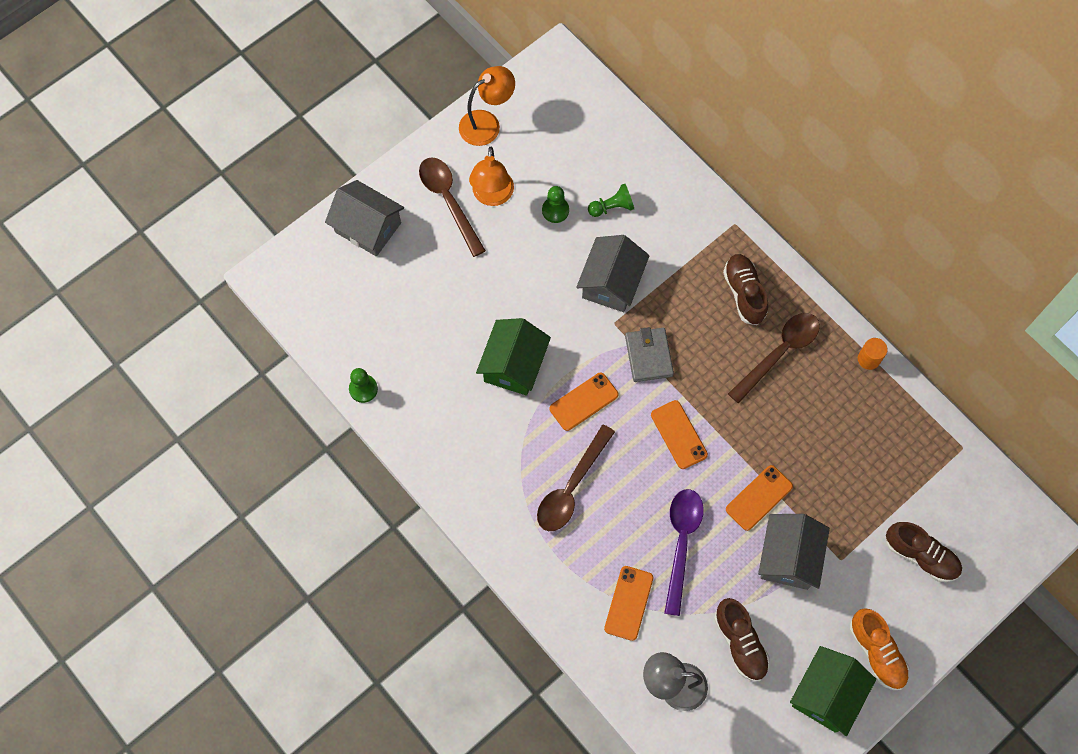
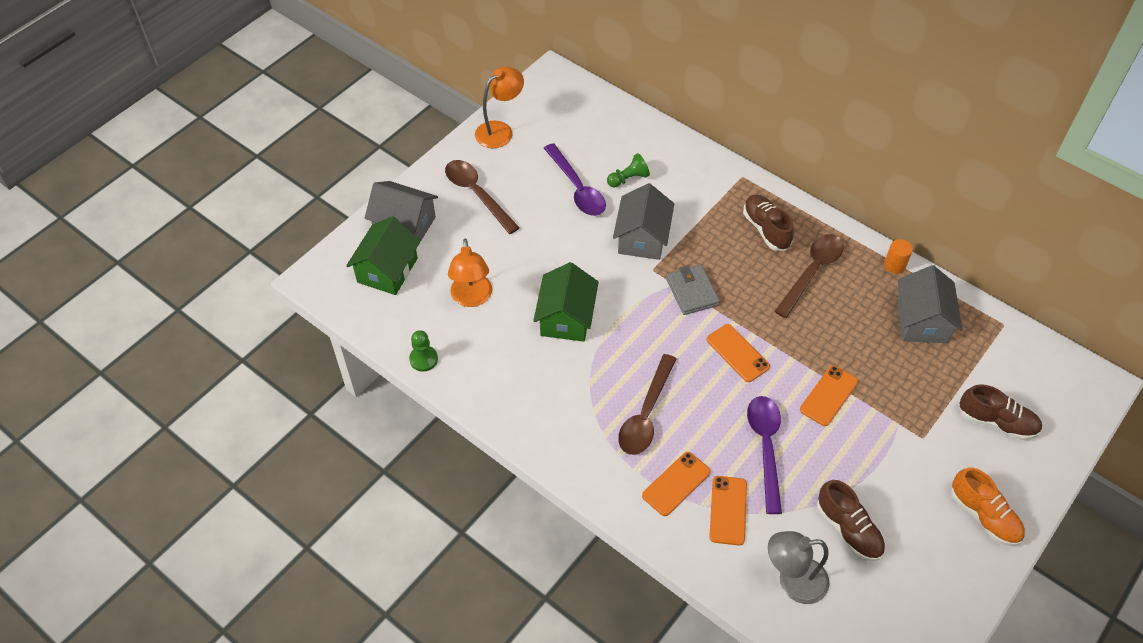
camera: 10 degrees left, 15 degrees down
orange lamp [469,147,514,206] -> orange lamp moved to [448,239,492,307]
green pawn [542,186,569,223] -> purple spoon [544,143,606,216]
orange phone [550,373,619,431] -> orange phone moved to [642,452,711,516]
grey house [758,514,830,590] -> grey house moved to [897,265,962,343]
green house [790,646,876,736] -> green house moved to [346,216,421,295]

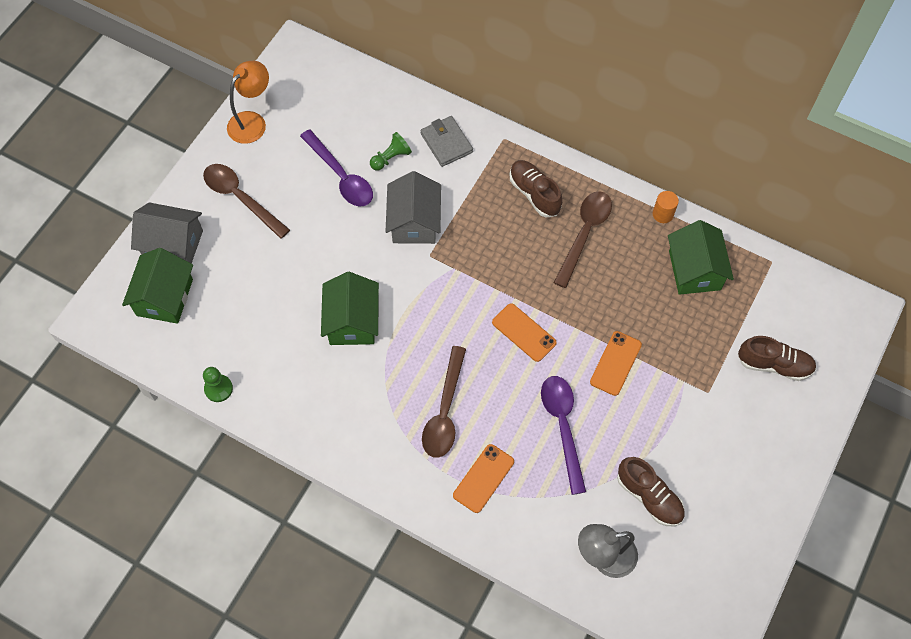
camera: 10 degrees left, 10 degrees up
orange lamp [448,239,492,307] -> none
grey wallet [666,265,720,315] -> grey wallet moved to [420,116,473,167]
orange phone [709,476,747,545] -> none
grey house [897,265,962,343] -> green house [668,220,734,295]
orange shoe [951,467,1025,546] -> none

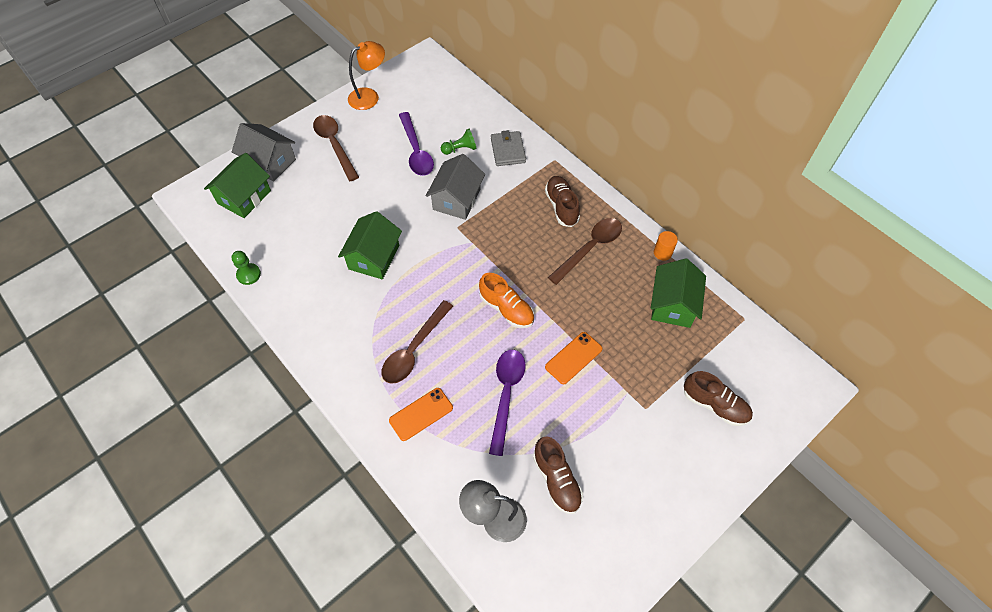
camera: 20 degrees right, 5 degrees down
orange phone [492,303,557,362] -> orange shoe [479,273,534,328]

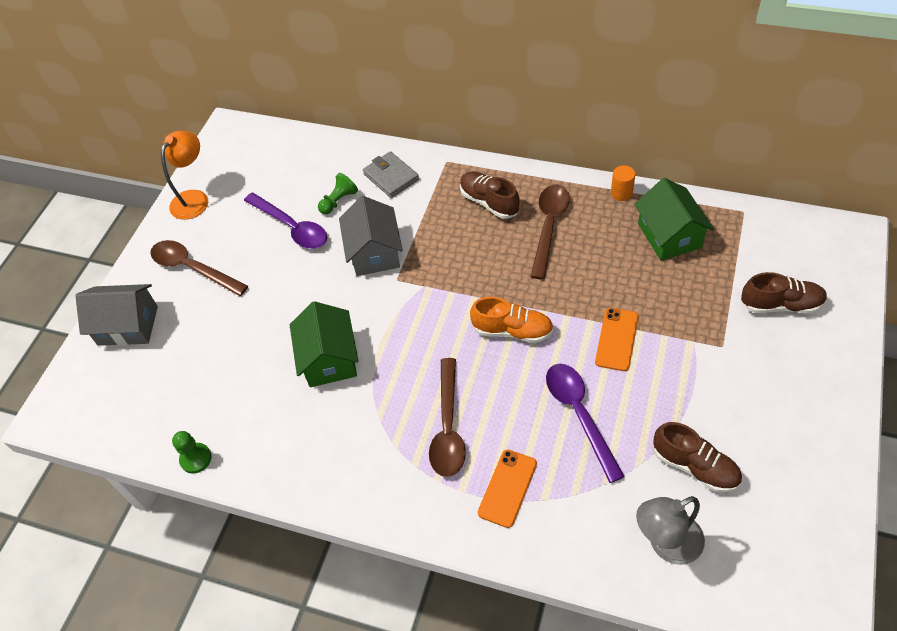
camera: 25 degrees left, 5 degrees down
green house [204,153,271,218] -> none

